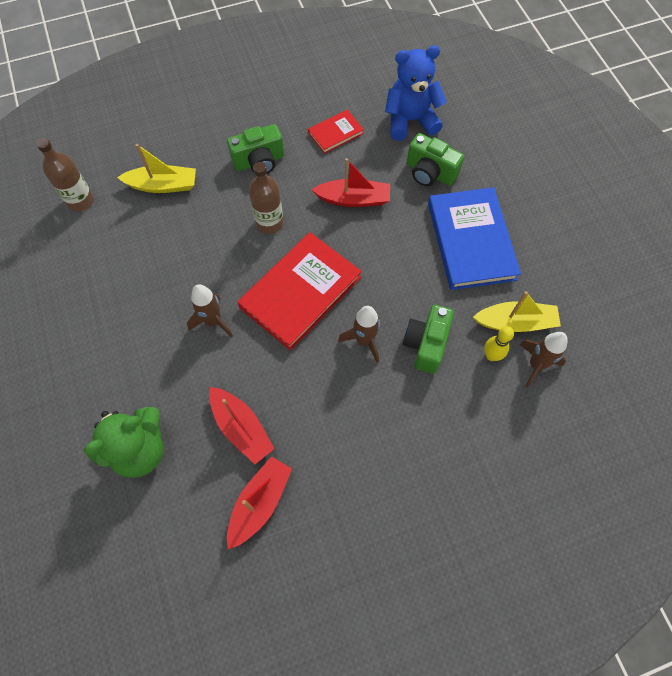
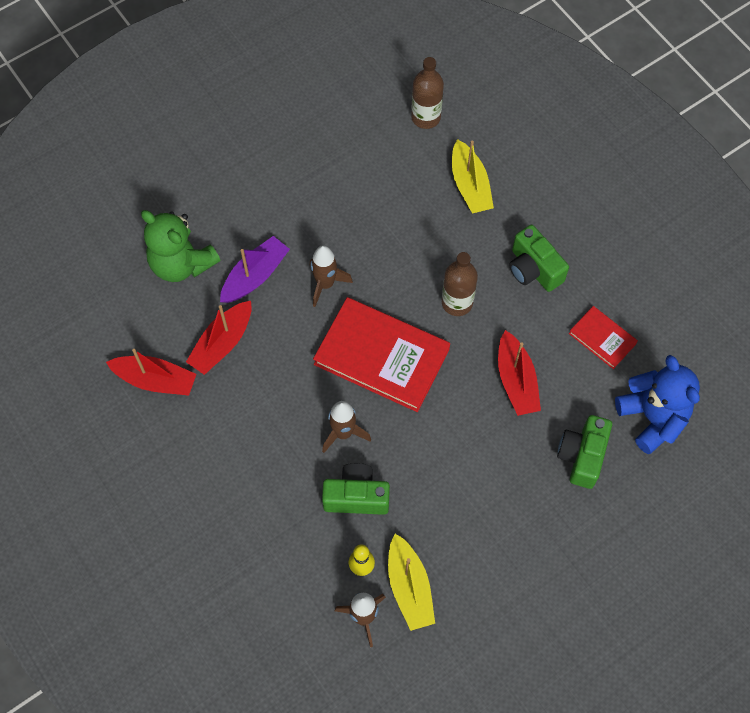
camera: 75 degrees right, 0 degrees up
blue book [428,187,521,290] -> none
none -> purple boat [220,236,290,303]

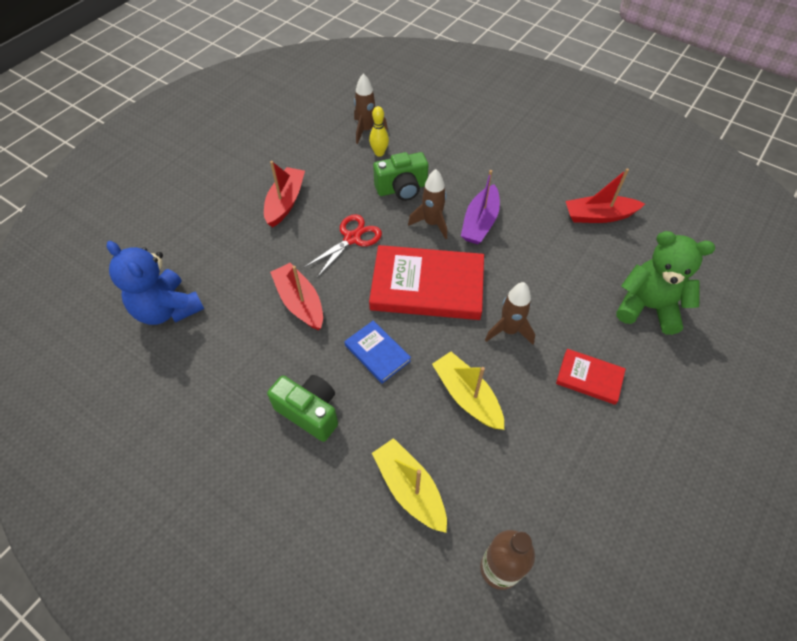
camera: 160 degrees right, 10 degrees down
red boat [186,301,252,375] -> red boat moved to [264,161,305,227]
purple boat [220,236,290,303] -> purple boat moved to [461,170,500,244]
yellow boat [388,534,435,631] -> yellow boat moved to [432,352,504,430]
brown bottle [442,252,478,316] -> blue book [344,320,411,383]
green camera [557,415,612,489] -> none
red book [569,306,638,369] -> red book moved to [556,349,626,405]
none -> red scissors [305,214,382,278]

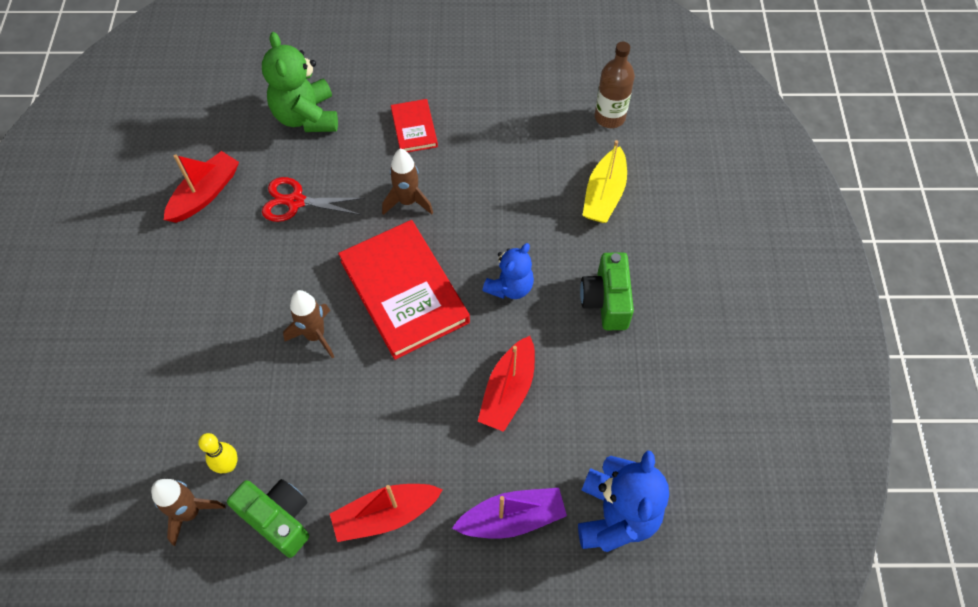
camera: 125 degrees left, 5 degrees up
red scissors [305,214,382,278] -> red scissors moved to [262,177,365,222]
blue book [344,320,411,383] -> blue teddy bear [482,243,534,299]
green camera [373,152,428,201] -> green camera moved to [227,479,309,558]
yellow boat [432,352,504,430] -> none
purple boat [461,170,500,244] -> purple boat moved to [452,488,567,539]
red boat [566,168,645,223] -> red boat turned 105 degrees counterclockwise [164,151,239,223]

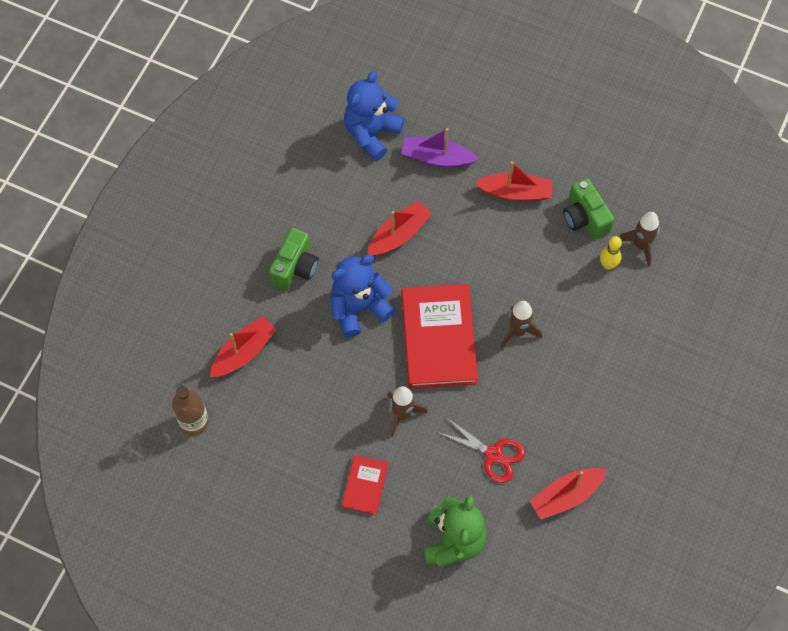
camera: 155 degrees left, 5 degrees up
blue teddy bear [482,243,534,299] -> blue teddy bear [330,255,395,337], size x1.55
yellow boat [582,140,627,223] -> red boat [210,316,277,377]

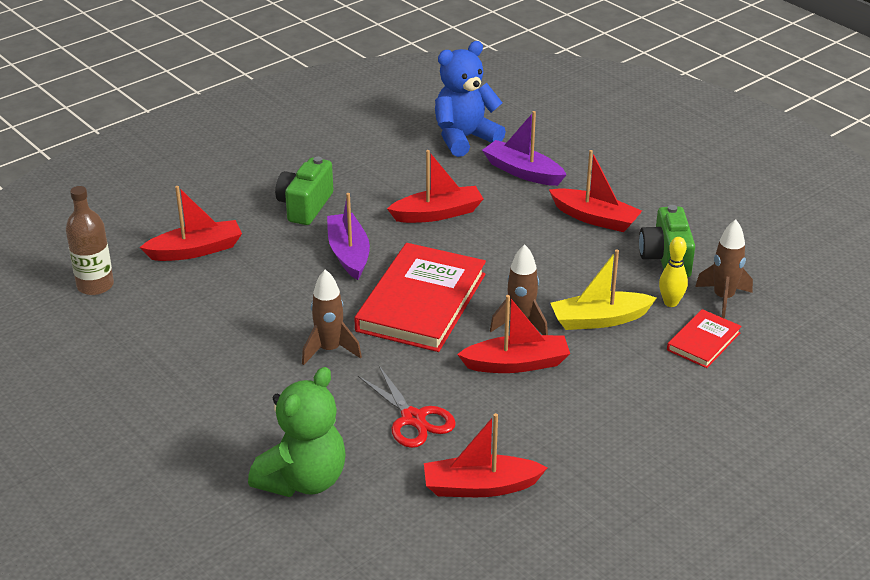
camera: 25 degrees right, 30 degrees down
green camera [269,228,318,290] -> green camera turned 150 degrees clockwise [275,157,333,225]
blue teddy bear [330,255,395,337] -> purple boat [327,193,370,280]
red book [342,455,388,515] -> red book moved to [667,309,742,368]
none -> red boat [457,295,570,373]
none -> yellow boat [550,250,657,330]

